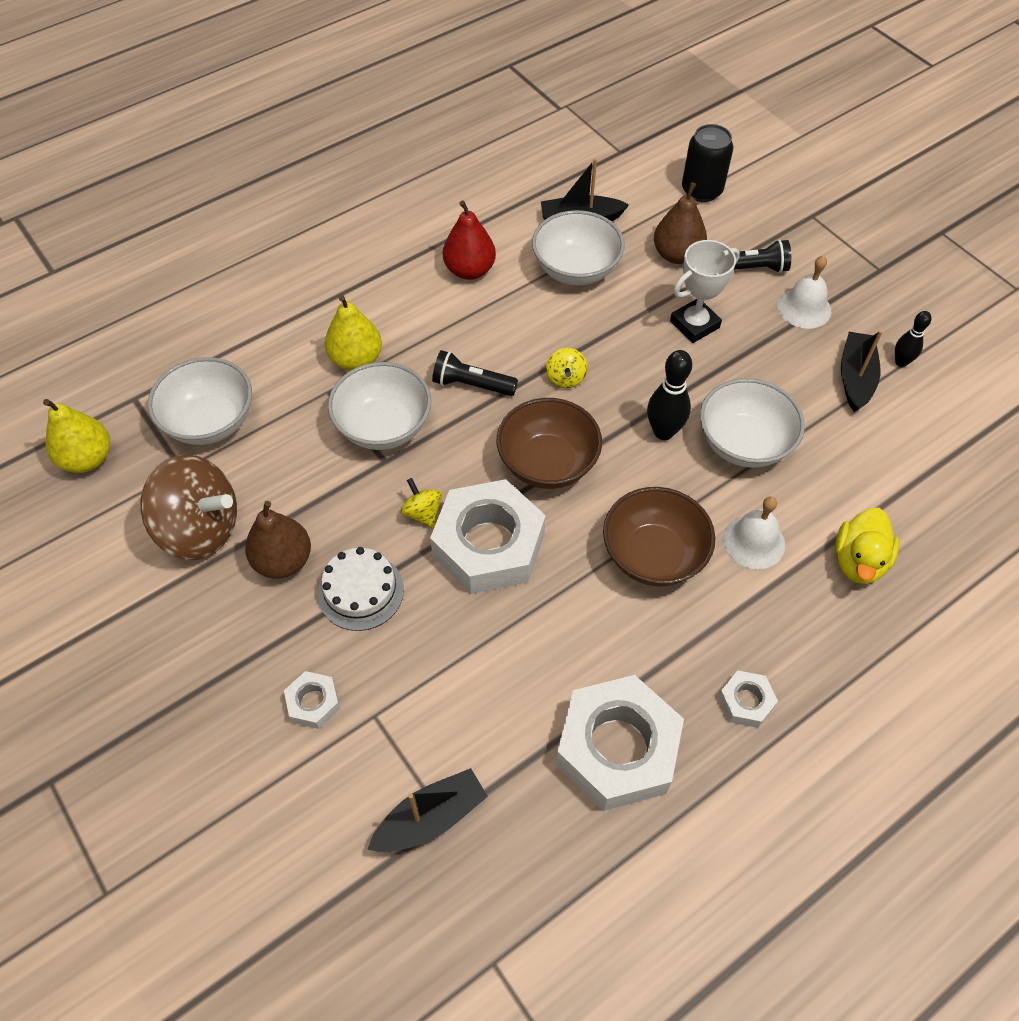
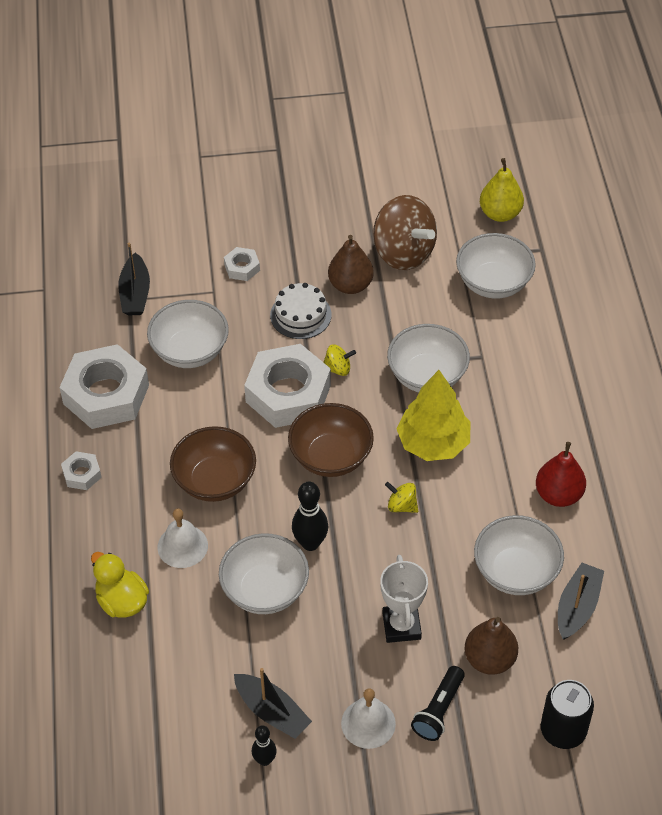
camera: 120 degrees right, 5 degrees down
brown spinning top [140,454,237,560] -> brown spinning top turned 90 degrees counterclockwise [373,195,437,270]
yellow pear [325,295,382,371] -> none
black flashlight [432,350,518,396] -> yellow tree [397,370,470,461]
none -> white bowl [147,300,229,368]

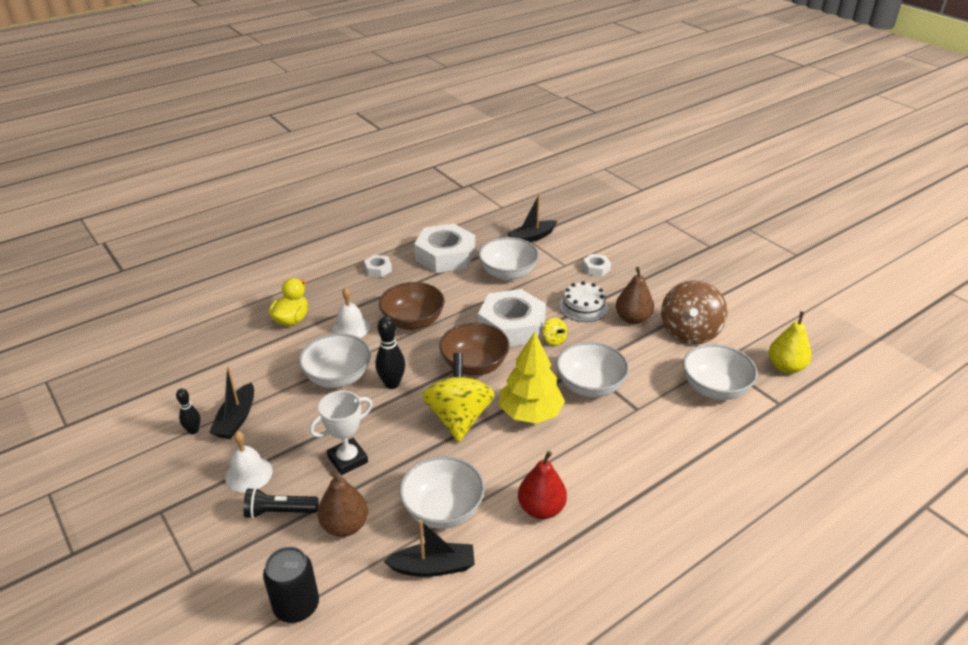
camera: 60 degrees right, 15 degrees down
yellow spinning top [385,482,418,513] -> yellow spinning top [422,353,495,442], size x2.27

